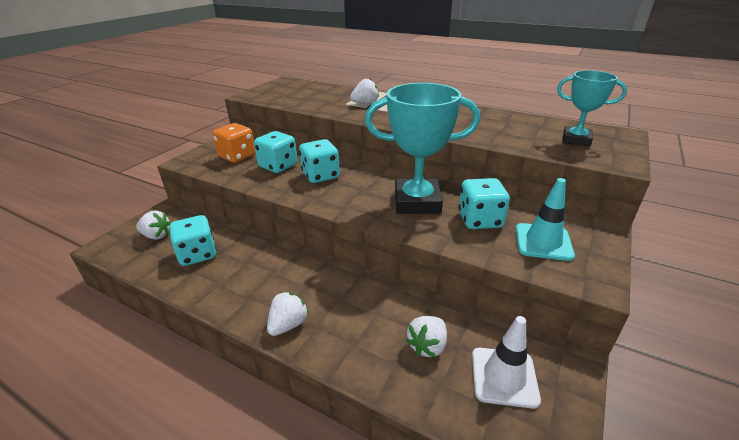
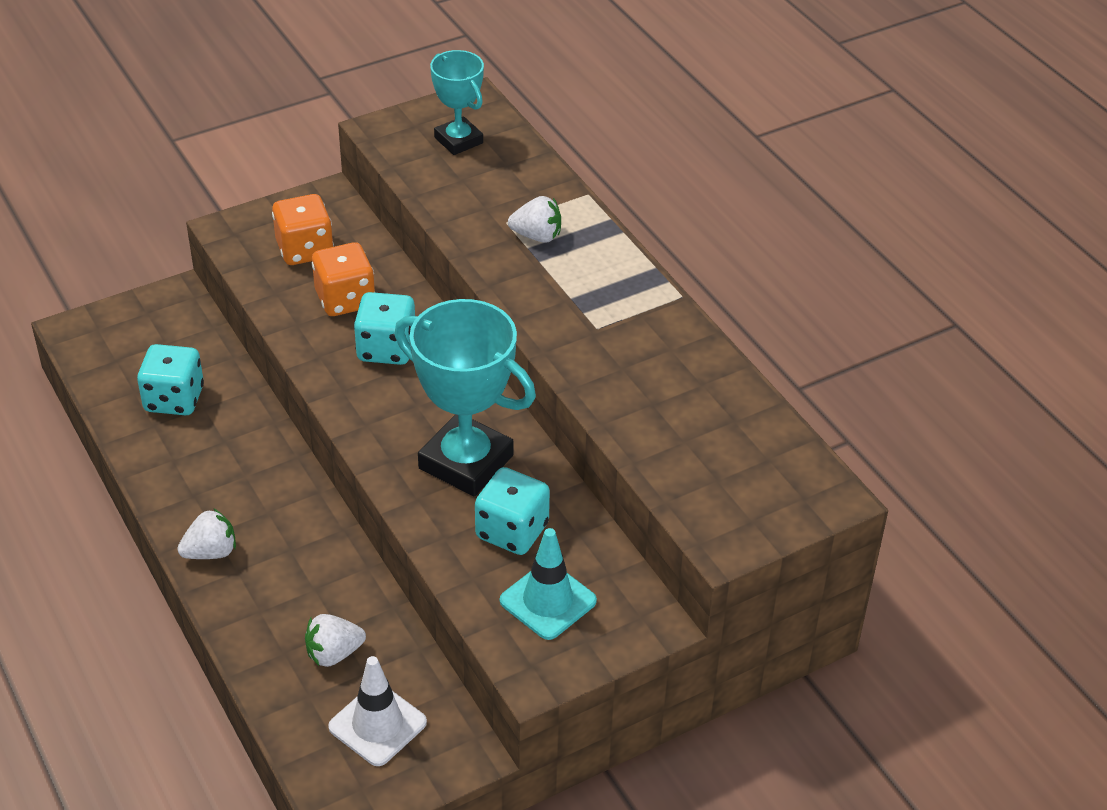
camera: 30 degrees right, 10 degrees up
white strawberry [136,210,171,240] -> none
turquoise dice [254,131,298,173] -> orange dice [312,242,375,316]
turquoise trophy [557,70,627,147] -> turquoise trophy moved to [430,50,484,155]

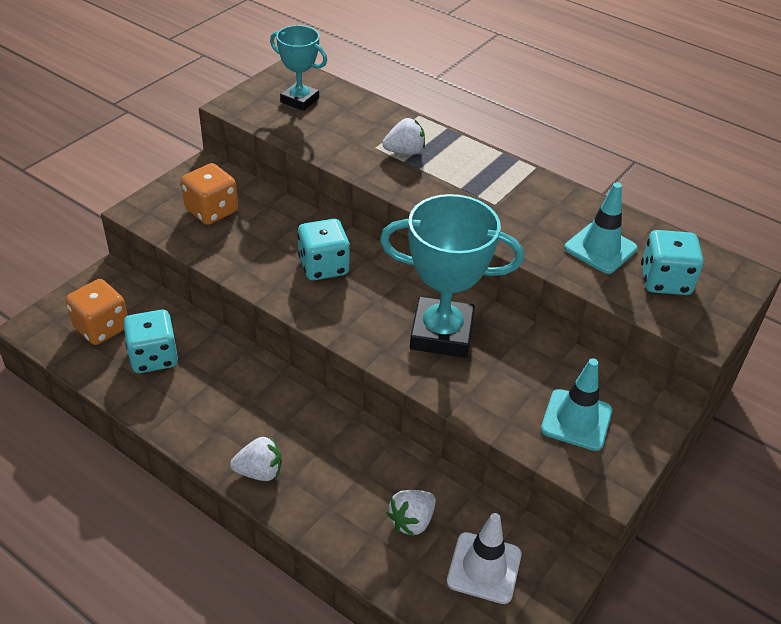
camera: 25 degrees left, 0 degrees up
white strawberry [177,508,236,559] -> white strawberry turned 45 degrees clockwise [230,436,282,481]
orange dice [312,242,375,316] -> orange dice moved to [66,279,128,345]
turquoise dice [475,467,550,555] -> turquoise dice moved to [641,230,704,295]
none -> turquoise traffic cone [564,182,638,274]

